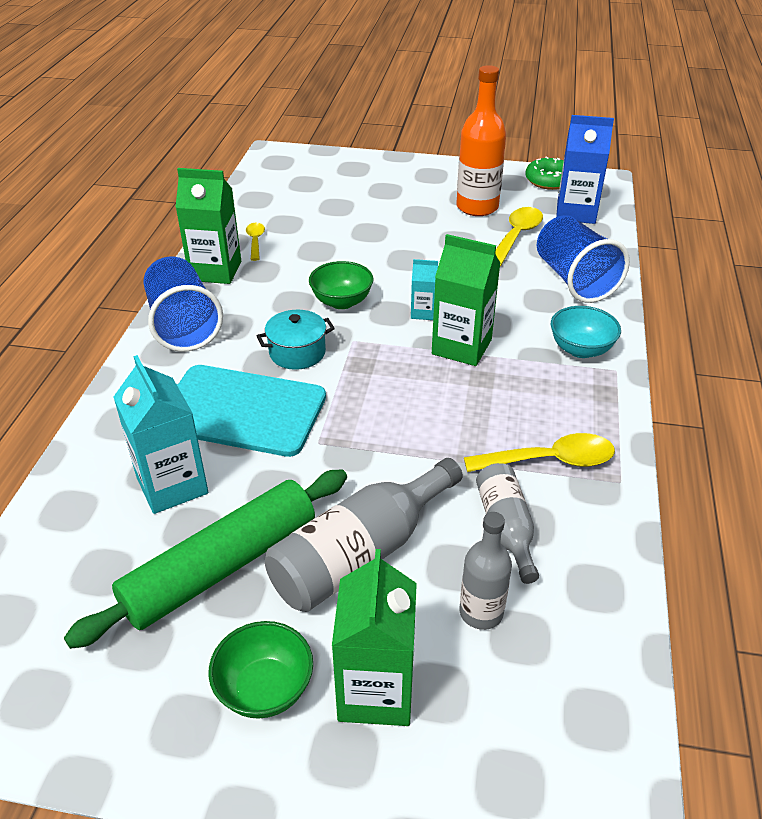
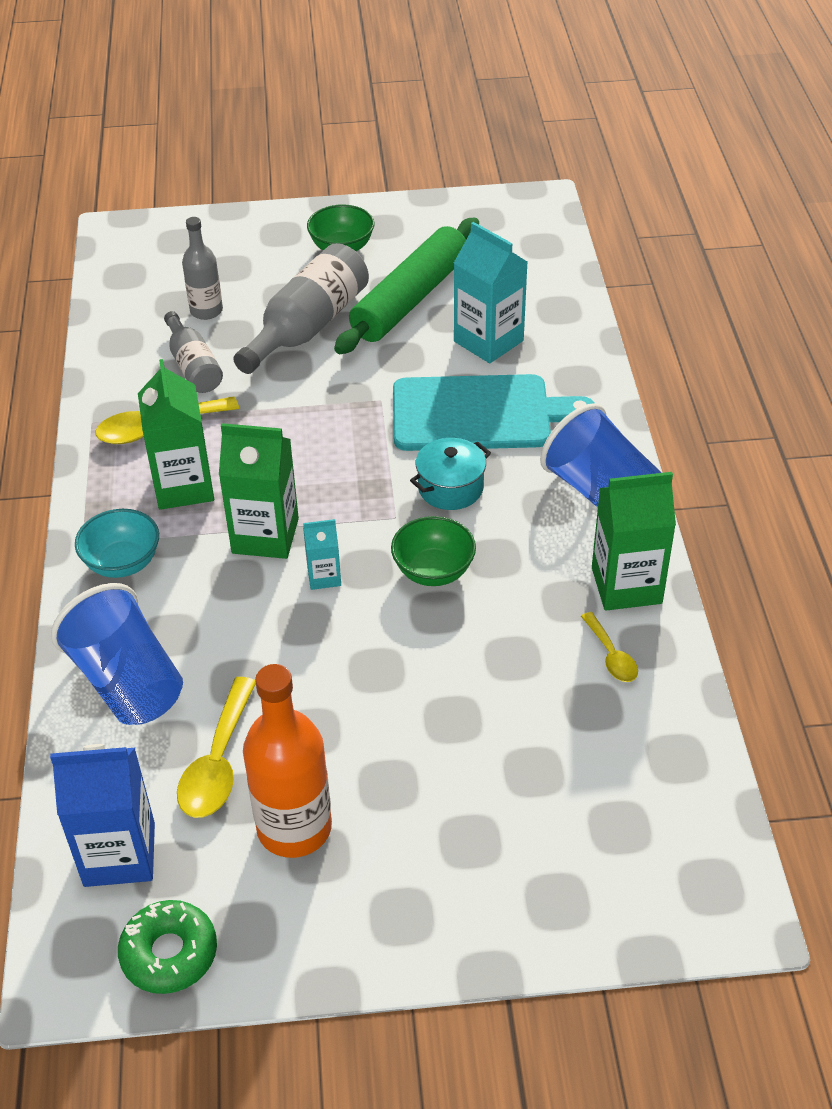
camera: 165 degrees right, 5 degrees up
green carton [332,549,417,726] -> green carton moved to [138,359,214,510]

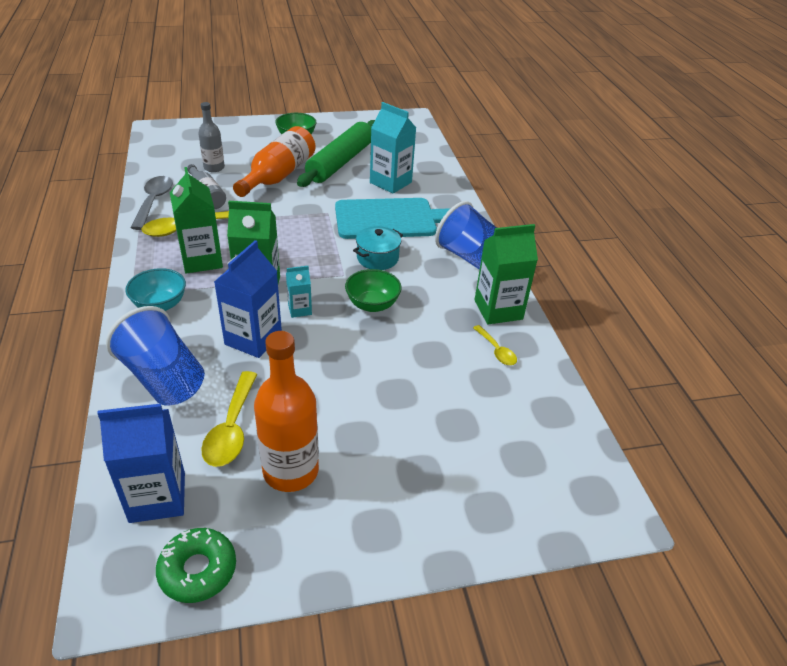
camera: 10 degrees left, 5 degrees down
grey bottle [233,243,369,374] -> orange bottle [233,126,315,197]
none -> grey spoon [131,176,173,230]
none -> blue carton [214,240,282,358]

